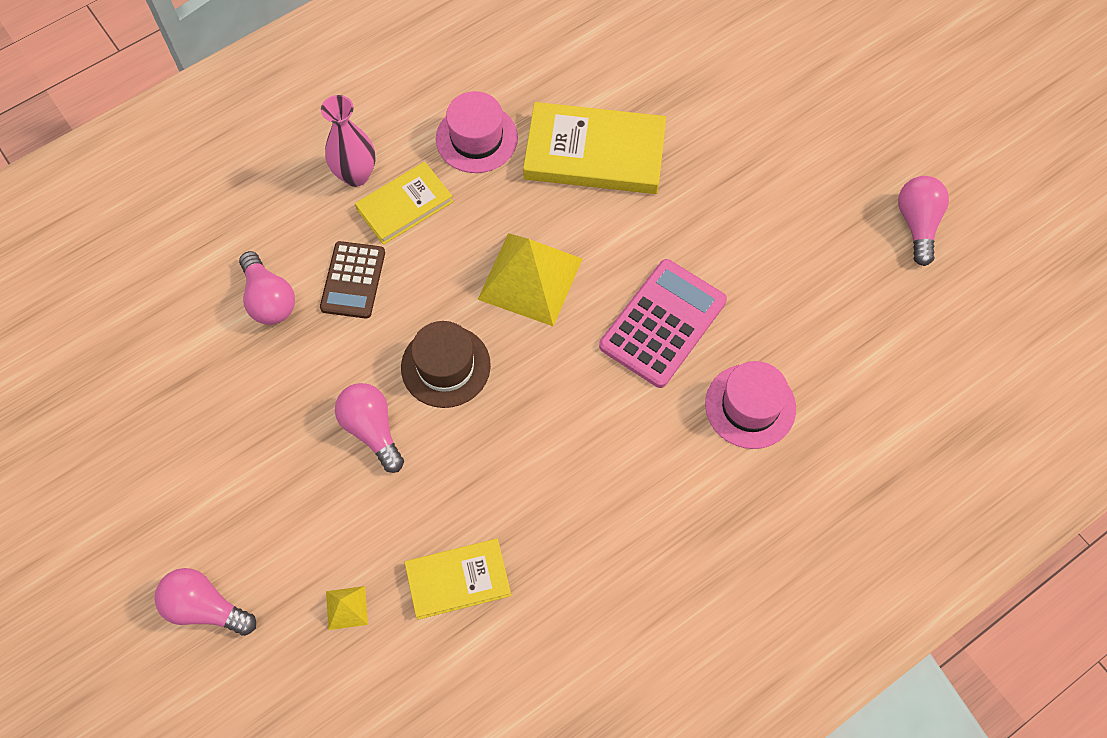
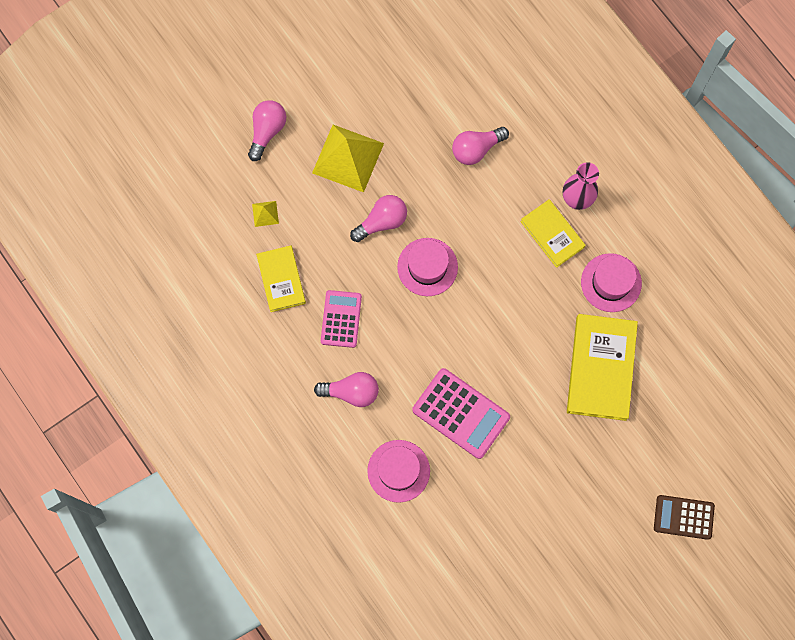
camera: 90 degrees right, 10 degrees up
brown calculator [320,241,385,319] -> brown calculator moved to [654,495,715,540]
brown hat [401,321,491,408] -> pink hat [397,238,458,296]
yellow pyramid [478,233,582,326] -> yellow pyramid moved to [312,125,384,192]
pink light bulb [898,176,949,266] -> pink light bulb moved to [314,372,379,407]
none -> pink calculator [321,290,362,348]

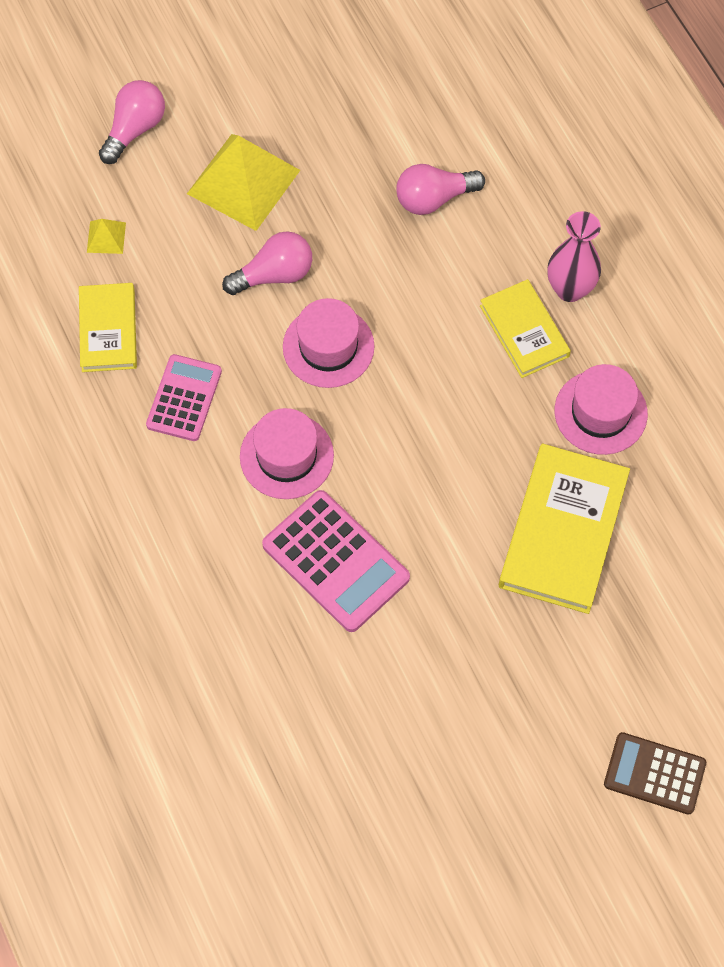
camera: 10 degrees right, 10 degrees down
pink light bulb [314,372,379,407] -> none
pink hat [367,440,430,503] -> pink hat moved to [240,408,334,499]

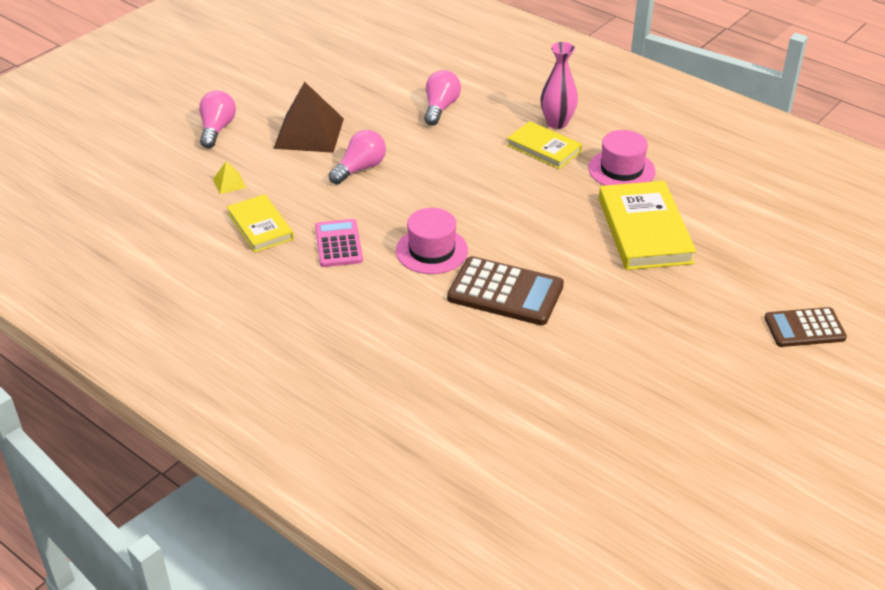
camera: 25 degrees left, 25 degrees down
yellow pyramid [187,134,300,231] -> brown pyramid [273,82,344,153]
pink calculator [262,490,410,632] -> brown calculator [447,256,564,325]
pink hat [283,298,375,388] -> none
pink light bulb [396,164,485,215] -> pink light bulb turned 150 degrees clockwise [424,70,461,125]

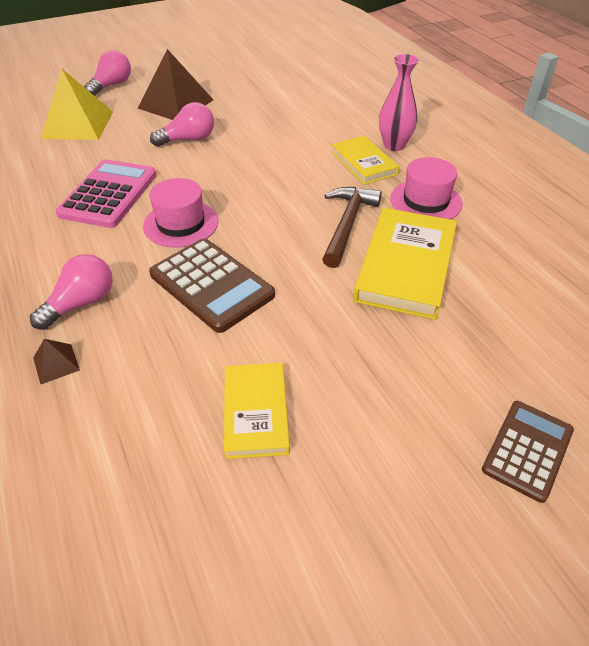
camera: 25 degrees right, 5 degrees up
yellow pyramid [213,161,246,194] -> yellow pyramid [41,68,113,140], size x2.32
yellow book [227,194,294,253] -> yellow book moved to [224,363,290,459]
pink calculator [315,219,363,267] -> pink calculator [56,159,156,228], size x1.51
pink light bulb [424,70,461,125] -> pink light bulb moved to [30,254,113,330]
brown calculator [764,307,847,347] -> brown calculator turned 105 degrees clockwise [482,401,574,503]
none -> brown pyramid [33,339,80,384]
none -> brown hammer [322,187,382,268]

